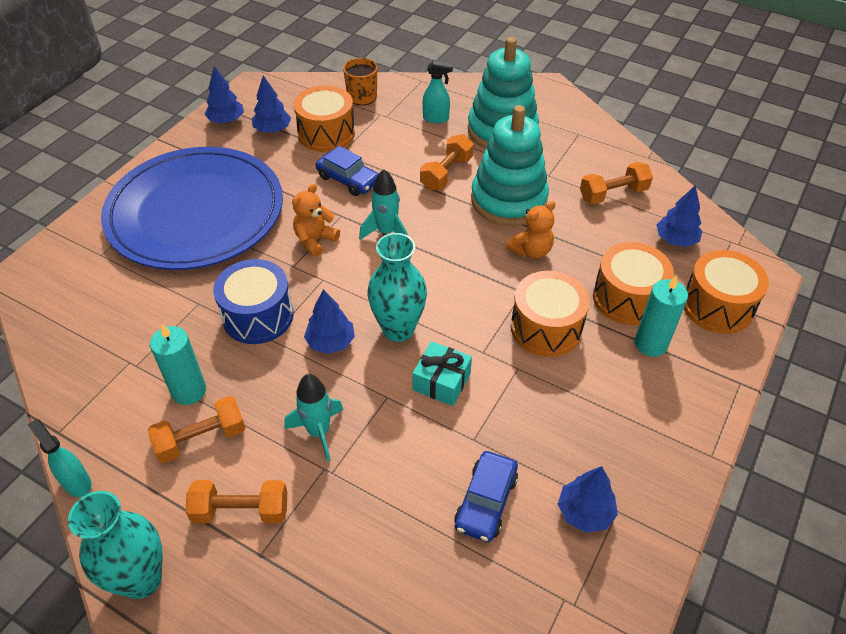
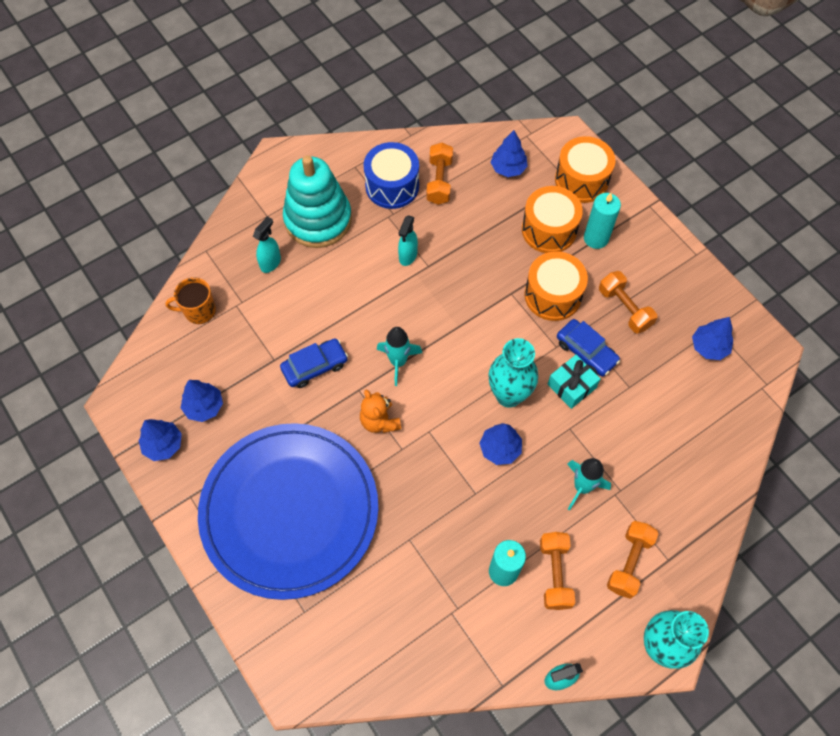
camera: 65 degrees left, 15 degrees up
blue drum [213,259,293,344] -> blue drum moved to [364,142,419,209]
orange drum [293,85,355,152] -> none
orange dumbbell [420,134,474,190] -> orange dumbbell moved to [599,271,657,334]
blue car [454,451,518,542] -> blue car moved to [557,319,620,377]
turquoise stacking toy [471,105,549,226] -> turquoise spray bottle [398,215,418,266]
orange teddy bear [506,201,556,258] -> none

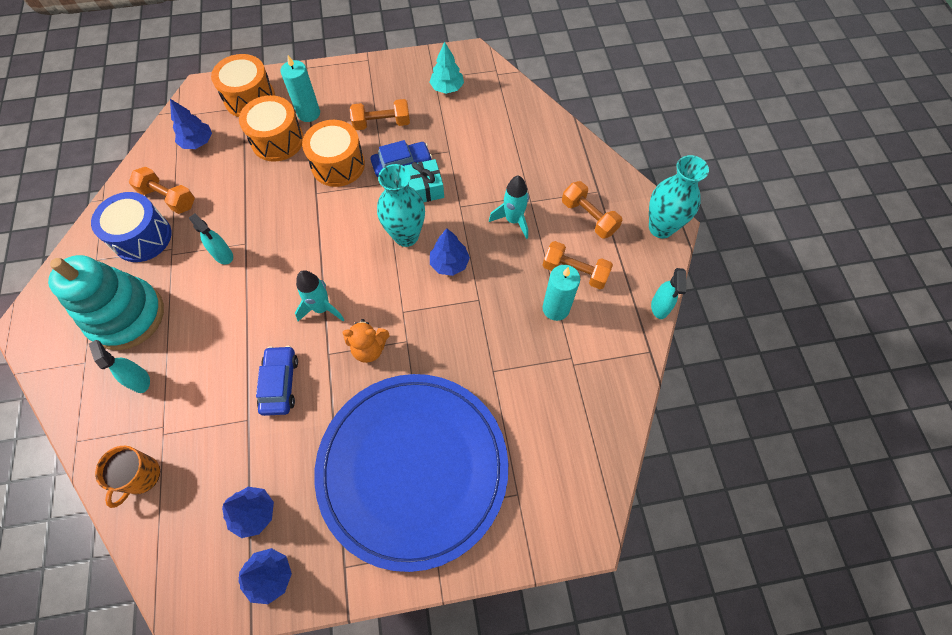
camera: 65 degrees left, 0 degrees up
blue tree [692,317,733,360] -> turquoise tree [429,42,464,94]

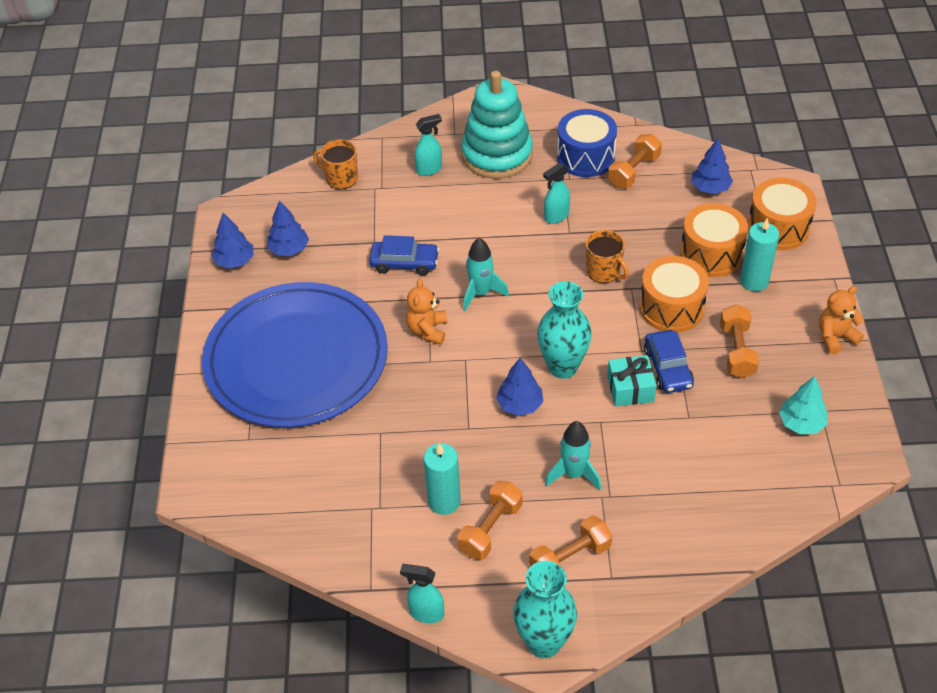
camera: 100 degrees right, 15 degrees down
none -> orange mug [586,230,629,283]
none -> orange teddy bear [819,286,864,355]

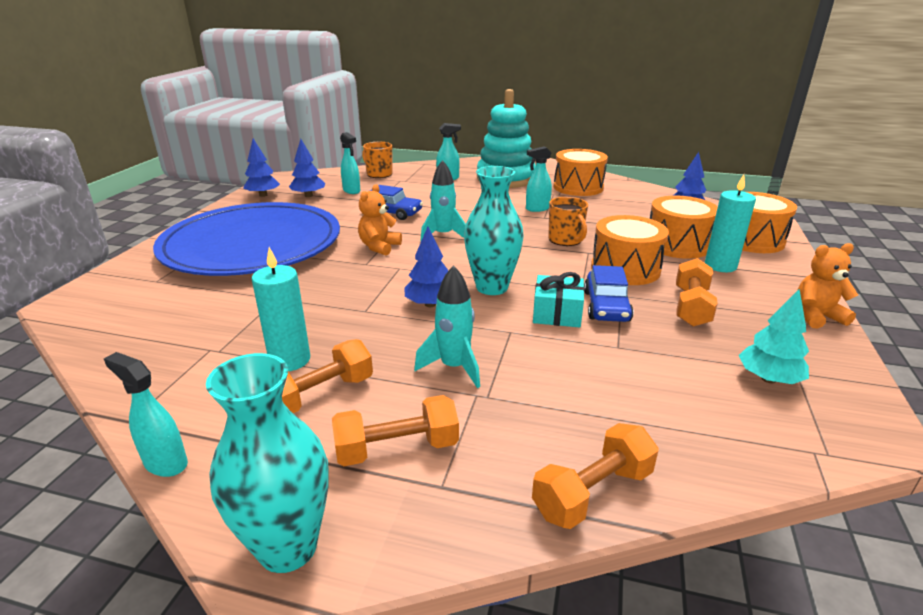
camera: 15 degrees right, 20 degrees down
blue drum [557,109,617,177] -> orange drum [554,149,608,196]
orange dumbbell [608,134,662,188] -> orange dumbbell moved to [532,423,658,529]
none -> turquoise spray bottle [340,132,360,194]

